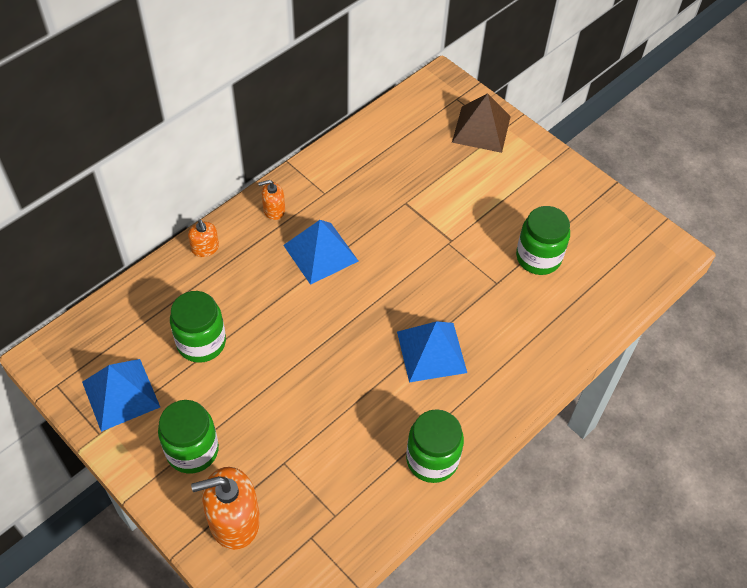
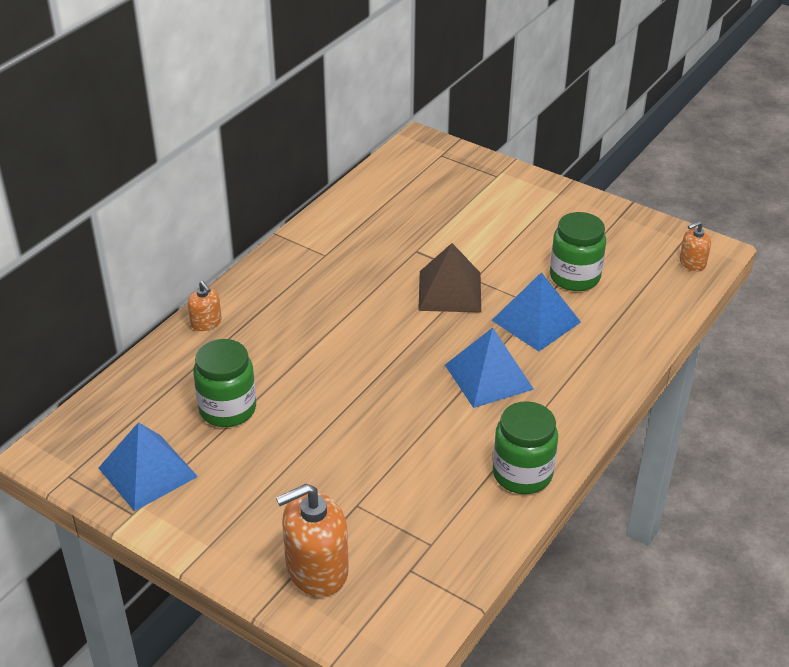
camera: 10 degrees left, 15 degrees down
green jar [158,400,219,474] -> none
orange soap dispenser [258,180,285,220] -> orange soap dispenser moved to [680,221,711,271]
blue pyramid [283,220,359,285] -> blue pyramid moved to [491,272,581,351]
brown pyramid [452,93,511,153] -> brown pyramid moved to [418,243,481,313]

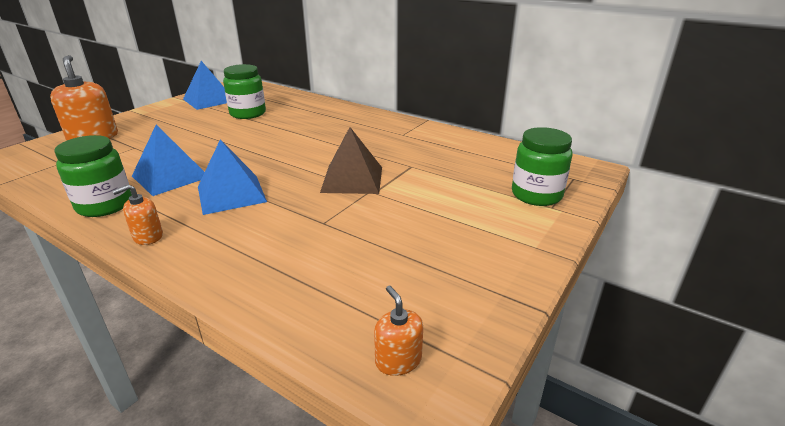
camera: 90 degrees right, 10 degrees down
orange soap dispenser [188,281,222,331] -> orange soap dispenser moved to [113,184,163,245]
blue pyramid [491,272,581,351] -> blue pyramid moved to [132,124,204,196]
green jar [550,212,606,291] -> green jar moved to [512,127,573,206]

